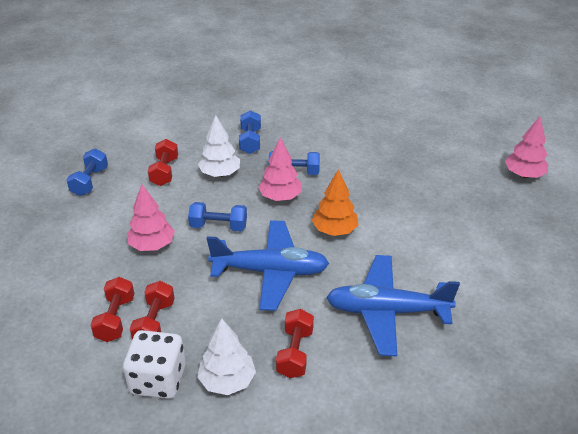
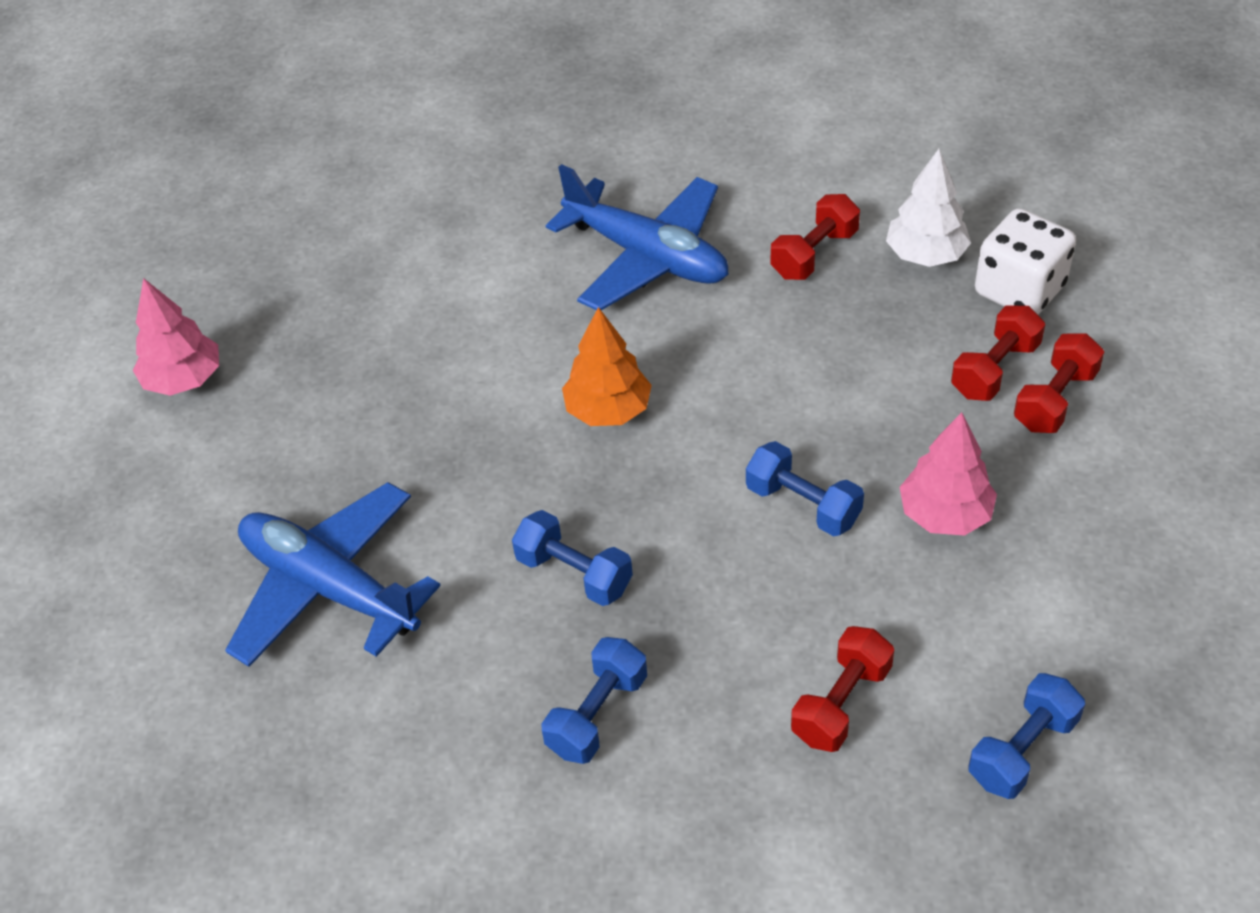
camera: 145 degrees left, 10 degrees up
white tree [198,115,240,177] -> none
blue plane [207,220,329,311] -> blue plane moved to [225,482,441,667]
pink tree [258,138,302,201] -> none

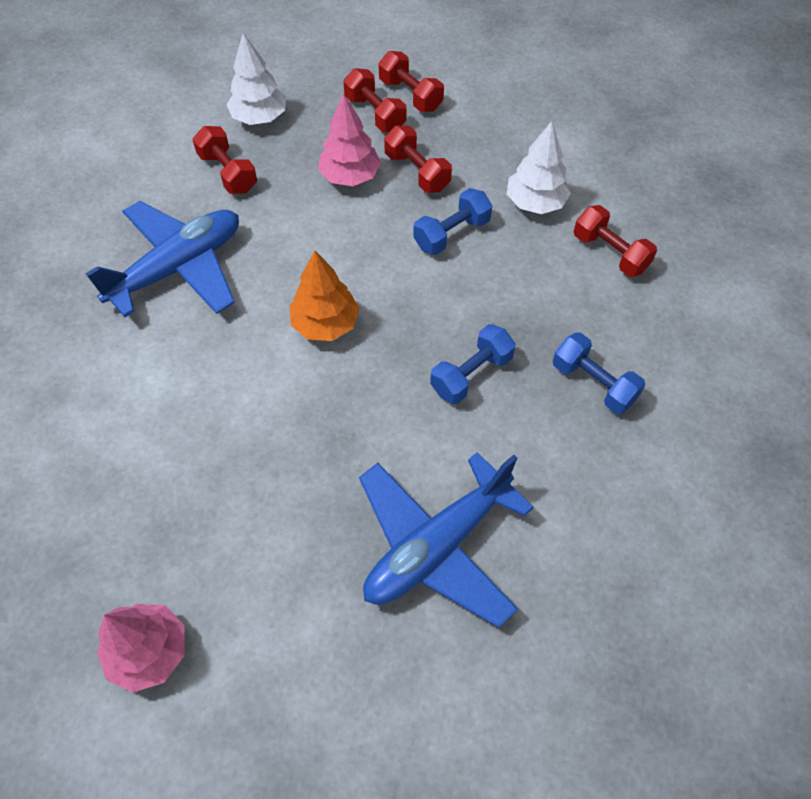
camera: 80 degrees left, 10 degrees up
pink tree [900,412,997,536] -> pink tree moved to [318,93,381,186]
blue dumbbell [968,673,1085,799] -> none
white dice [975,208,1076,315] -> none
none -> red dumbbell [384,126,452,193]
none -> white tree [507,121,571,214]

